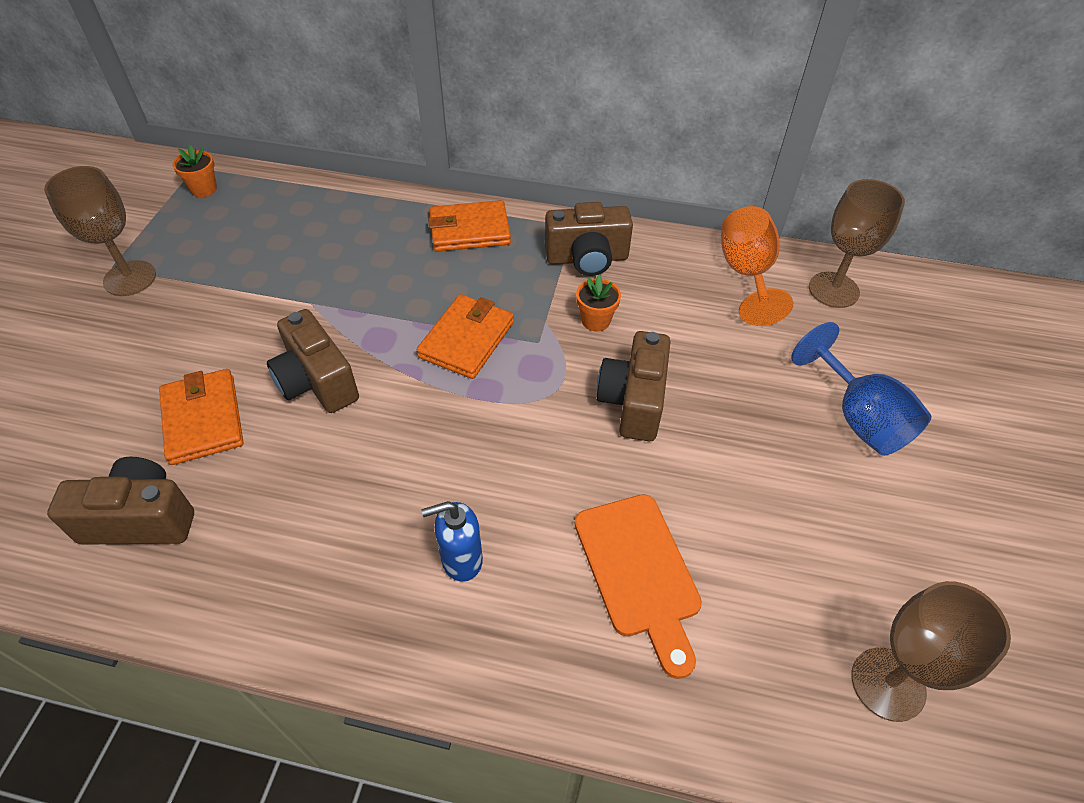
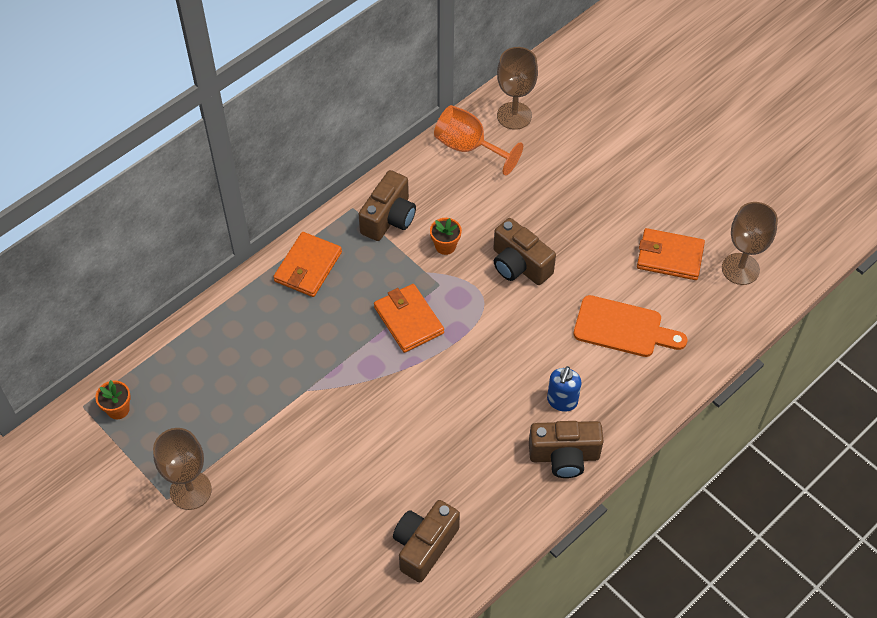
camera: 55 degrees left, 5 degrees up
orange wallet [159,369,244,465] -> orange wallet moved to [637,228,705,280]
brown camera [267,309,359,413] -> brown camera moved to [529,421,604,478]
blue goblet [791,322,932,456] -> none

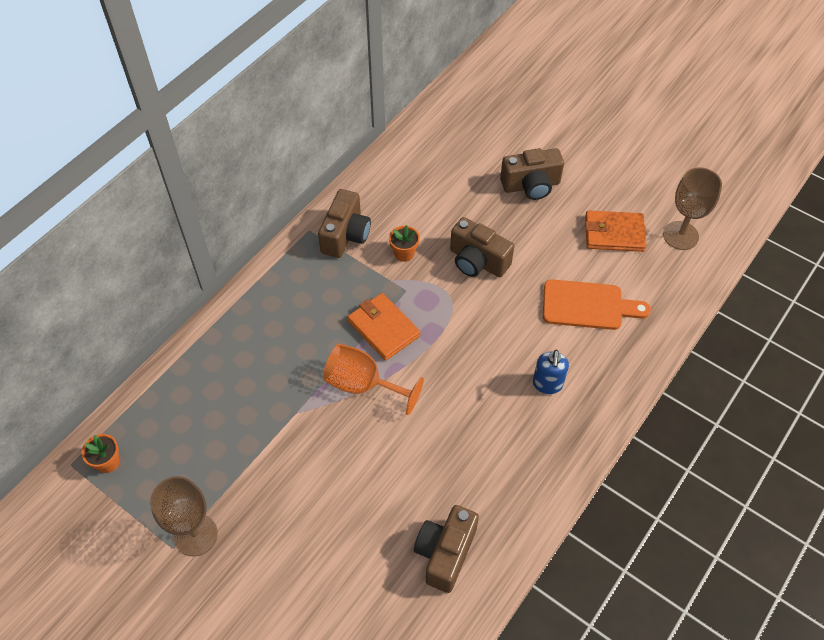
camera: 10 degrees left, 0 degrees up
orange wallet [273,232,342,297] -> none
orange goblet [434,105,523,176] -> orange goblet moved to [323,344,424,415]
brown goblet [497,47,538,130] -> none
brown camera [529,421,604,478] -> brown camera moved to [500,148,564,200]

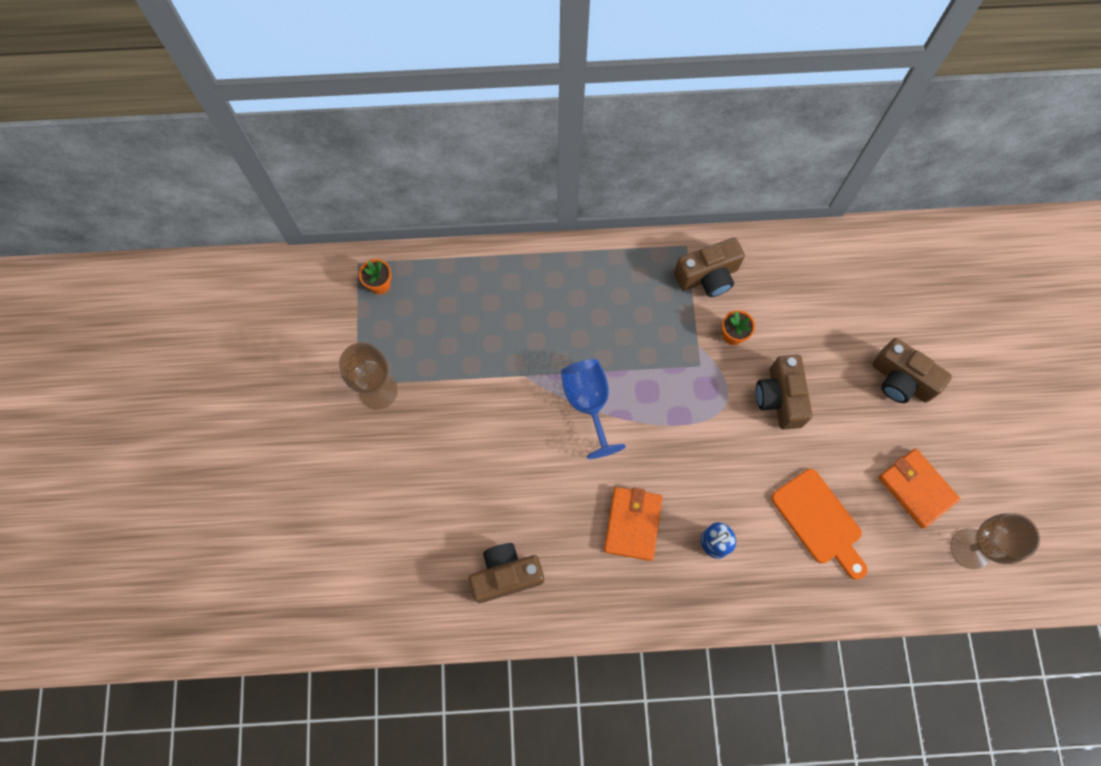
camera: 50 degrees right, 15 degrees up
orange goblet [323,344,424,415] -> blue goblet [561,359,626,459]
orange wallet [347,293,420,361] -> orange wallet moved to [604,487,662,561]

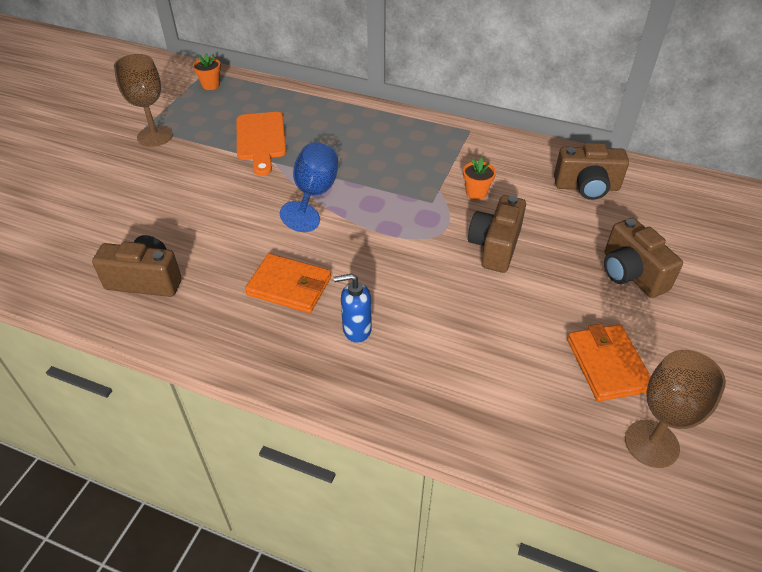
camera: 25 degrees right, 25 degrees down
orange wallet [604,487,662,561] -> orange wallet turned 75 degrees clockwise [245,254,331,313]
brown camera [674,238,745,297] -> brown camera moved to [554,143,629,200]
orange cutting board [771,469,867,580] -> orange cutting board moved to [237,112,286,176]

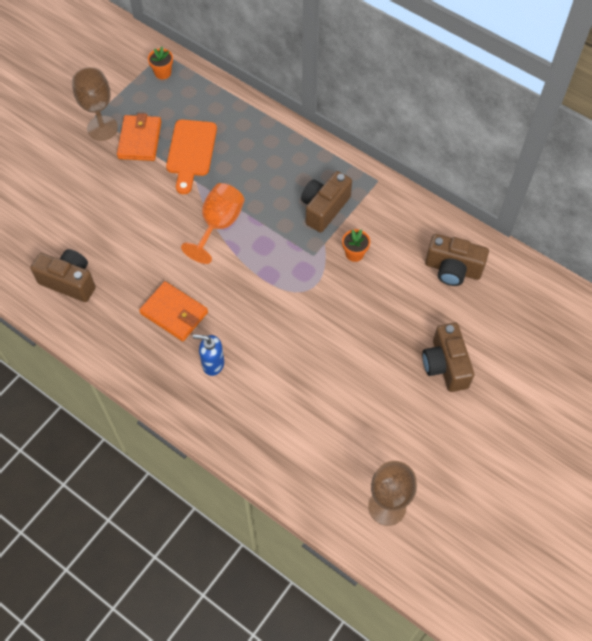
camera: 15 degrees right, 15 degrees up
blue goblet [280,142,338,232] -> orange goblet [181,183,244,264]
brown camera [468,195,526,273] -> brown camera moved to [301,171,352,233]
orange wallet [567,324,651,401] -> orange wallet moved to [117,113,161,161]

